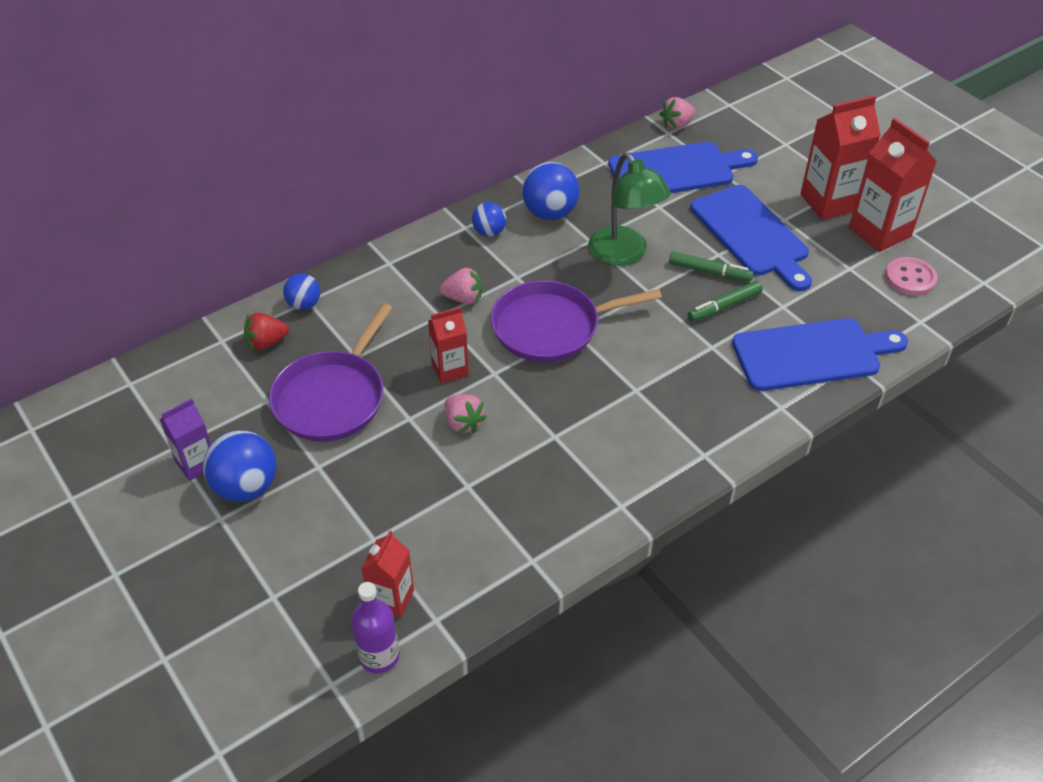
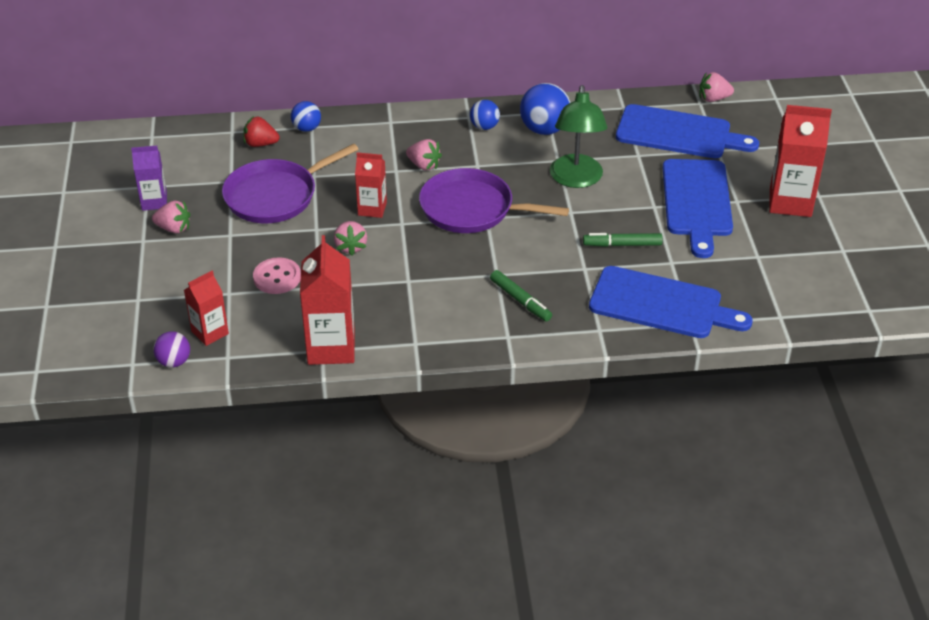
camera: 30 degrees right, 5 degrees down
blue ball [203,430,276,502] -> pink strawberry [152,201,190,233]
purple bottle [351,582,399,674] -> purple ball [153,331,190,367]
green marker [669,251,754,282] -> green marker moved to [490,270,552,321]
red carton [849,118,937,252] -> red carton moved to [300,235,355,365]
pink button [885,257,938,296] -> pink button moved to [253,257,301,294]

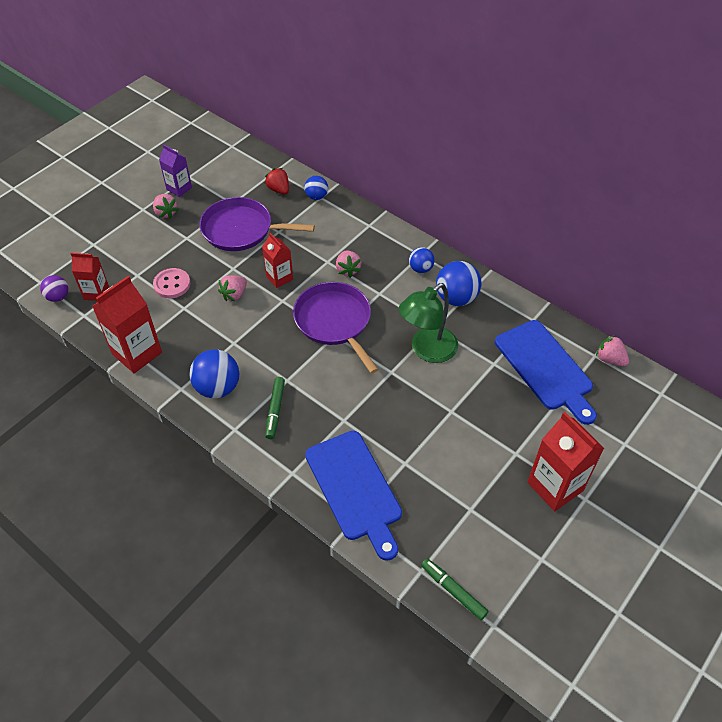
camera: 45 degrees right, 10 degrees up
green marker [583,233,663,247] -> green marker moved to [421,558,488,620]
blue cutting board [663,159,733,258] -> none
none -> blue ball [189,349,239,398]

